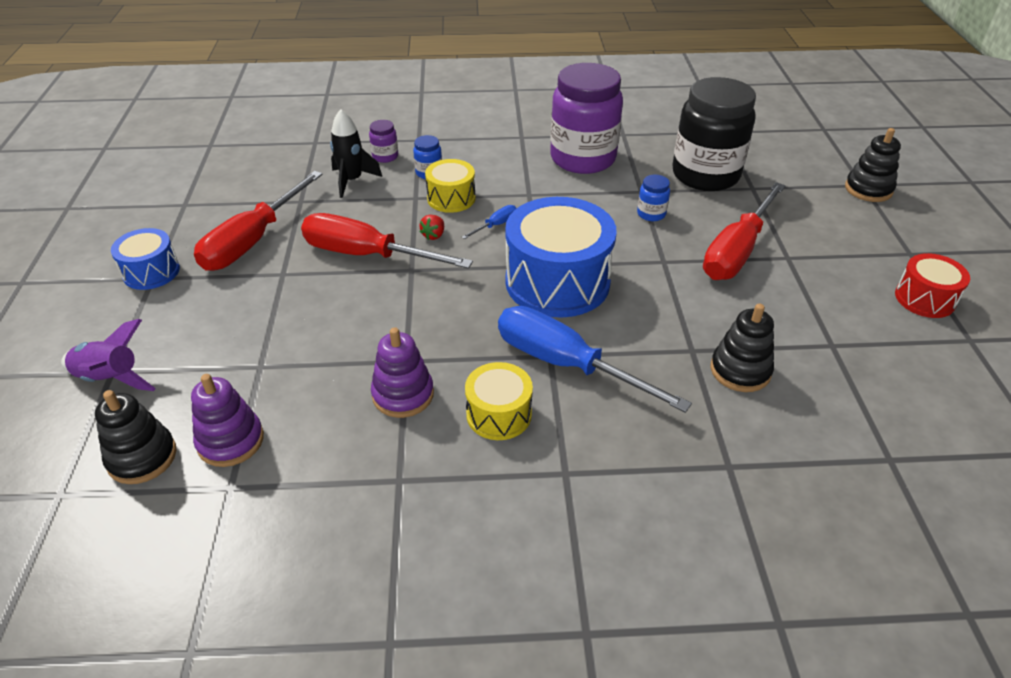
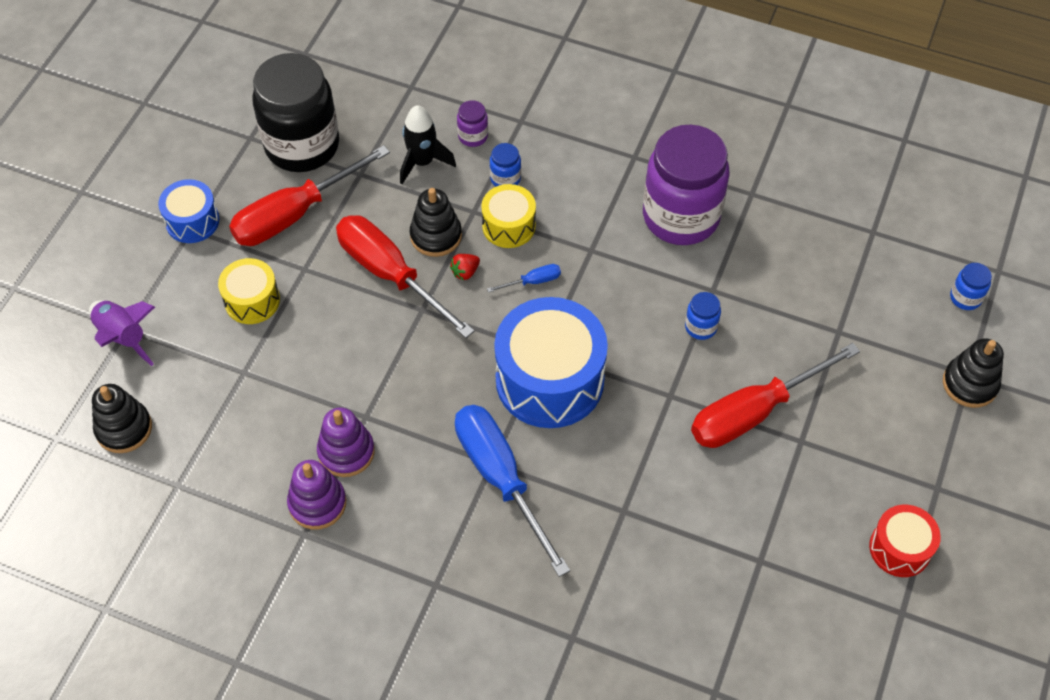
camera: 25 degrees right, 15 degrees up
purple stacking toy [191,374,264,467] -> purple stacking toy moved to [287,460,346,530]
yellow drum [465,362,533,440] -> yellow drum moved to [218,258,280,324]
black jar [672,77,756,191] -> black jar moved to [252,53,339,172]
black stacking toy [711,304,774,392] -> black stacking toy moved to [410,188,462,257]
none -> blue jar [950,263,992,310]

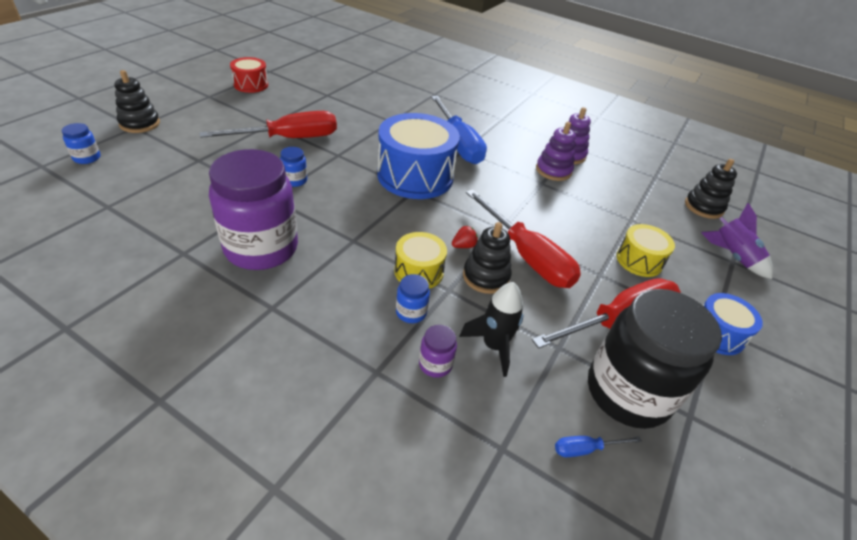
camera: 175 degrees left, 15 degrees down
blue screwdriver [487,264,561,293] -> blue screwdriver moved to [555,436,642,457]

